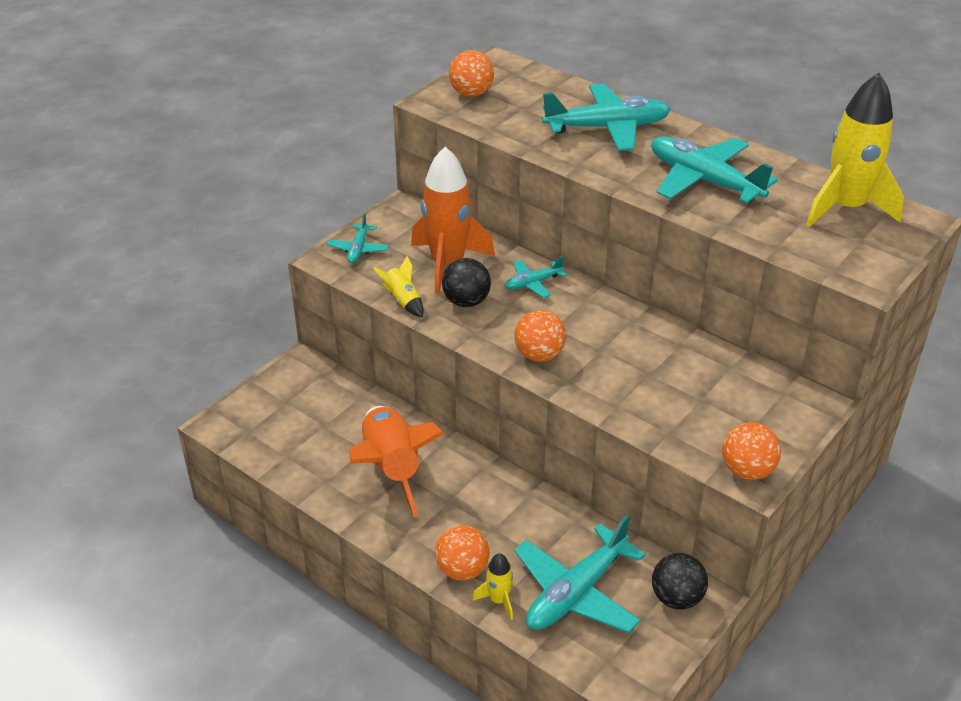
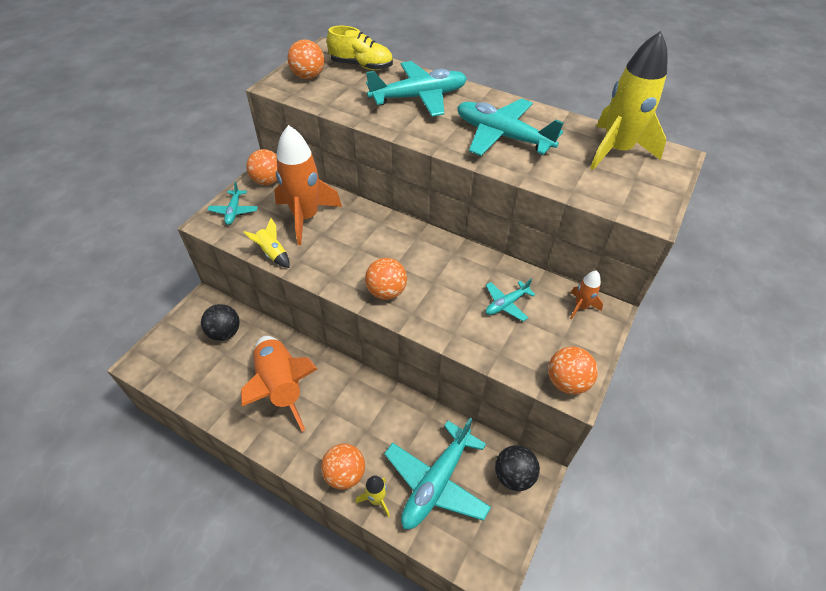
camera: 10 degrees left, 10 degrees up
black ball [442,258,491,307] -> black ball moved to [201,304,240,341]
turquoise plane [505,256,567,298] -> turquoise plane moved to [486,279,536,321]
none -> orange ball [246,149,277,185]
none -> yellow shoe [327,26,393,70]
none -> orange rocket [570,270,603,320]

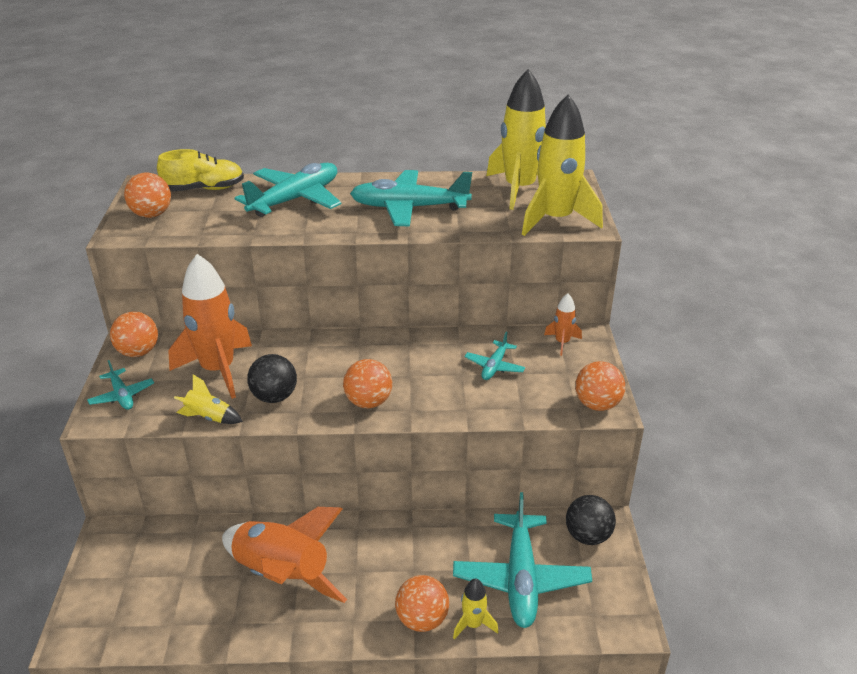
camera: 30 degrees left, 15 degrees down
black ball [201,304,240,341] -> black ball moved to [247,354,297,403]
none -> yellow rocket [522,94,603,236]

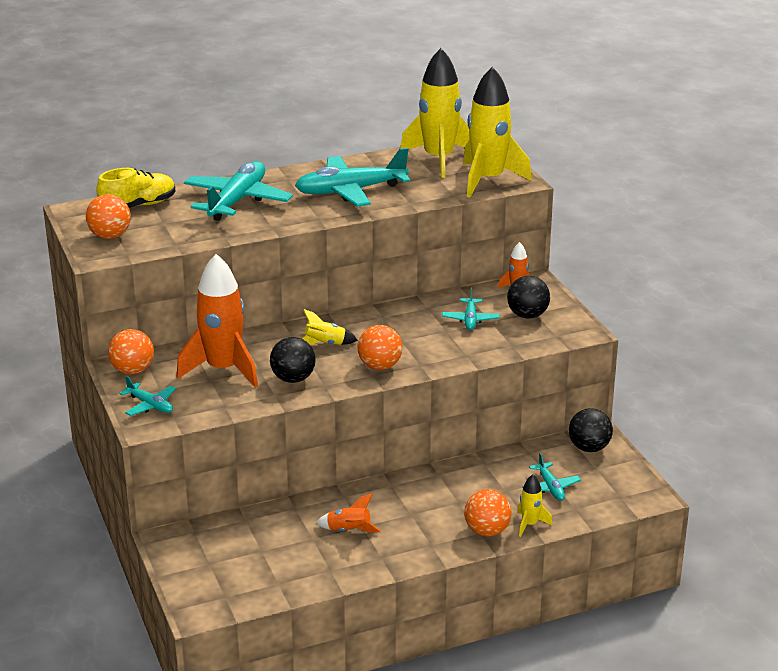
camera: 20 degrees left, 5 degrees down
yellow rocket [174,375,243,424] -> yellow rocket moved to [302,309,358,345]
orange rocket [222,507,347,603] -> orange rocket [316,493,381,533], size x0.46
turquoise plane [453,492,592,628] -> turquoise plane [522,453,581,501], size x0.50
orange ball [575,361,625,411] -> none
none -> black ball [507,276,550,319]

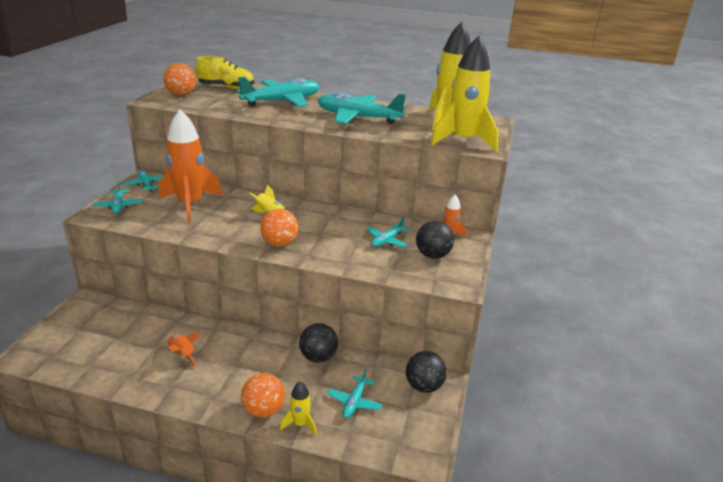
camera: 35 degrees right, 0 degrees up
orange ball [108,329,154,374] -> turquoise plane [123,170,164,192]
black ball [270,337,316,383] -> black ball moved to [299,323,338,363]

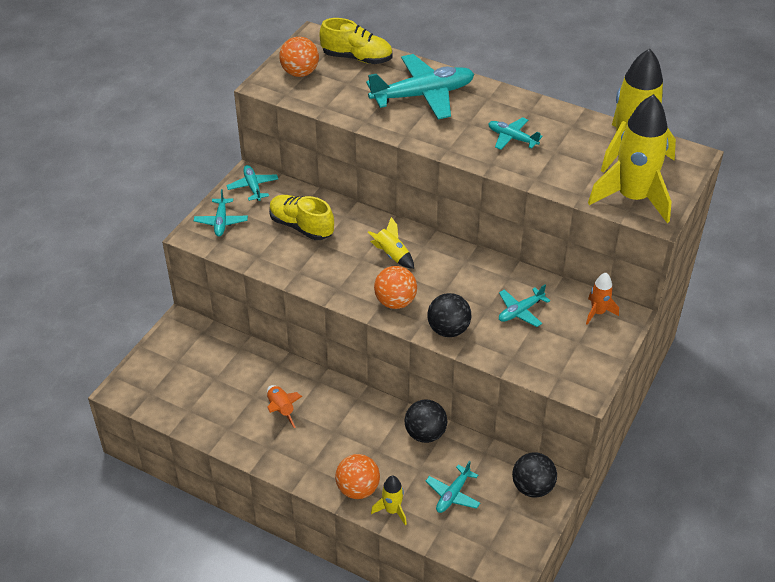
camera: 15 degrees right, 15 degrees up
orange rocket [159,109,223,222] -> yellow shoe [269,195,334,240]
turquoise plane [317,92,406,124] -> turquoise plane [488,117,543,150], size x0.50
black ball [416,221,454,259] -> black ball moved to [427,293,471,337]

